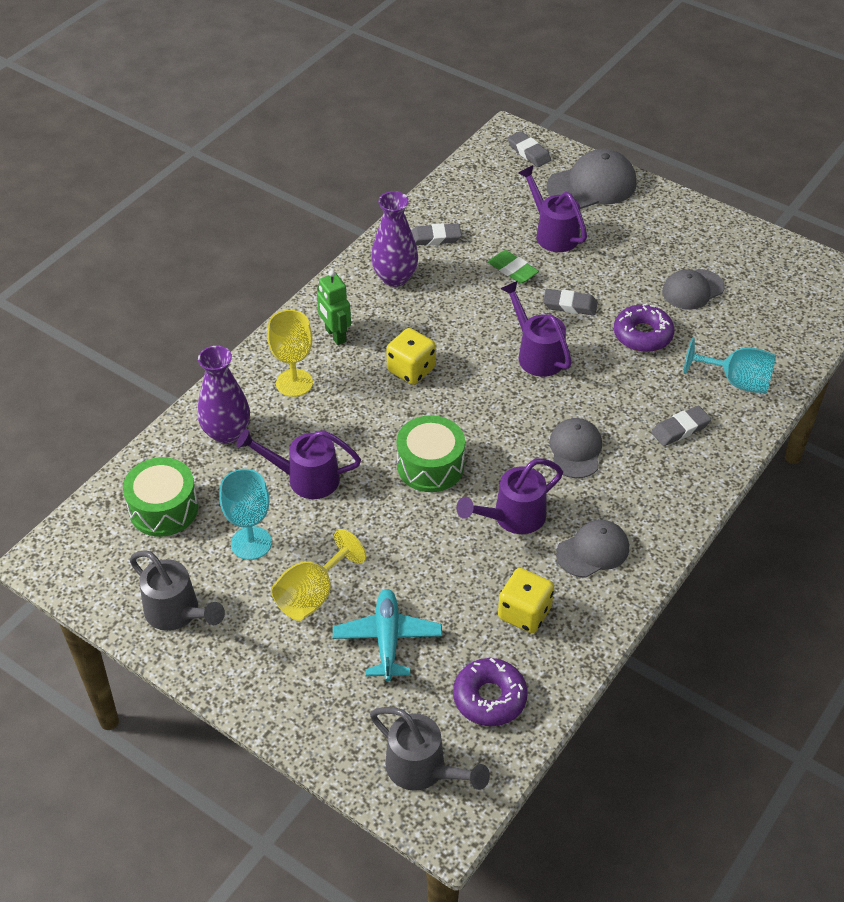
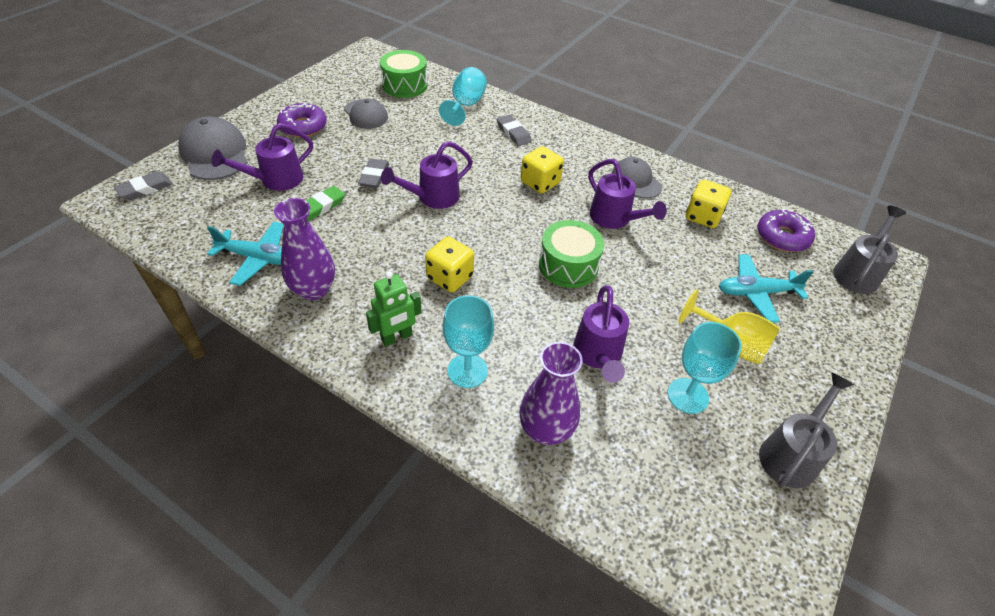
camera: 95 degrees left, 0 degrees up
green drum [123,457,199,536] -> green drum moved to [380,50,427,98]
yellow goblet [267,310,313,397] -> turquoise goblet [443,295,494,388]
grey eraser [411,223,462,246] -> turquoise plane [207,221,284,286]
grey cap [549,418,602,478] -> yellow dice [521,146,564,194]
purple donut [614,303,674,352] -> purple donut moved to [277,102,327,137]

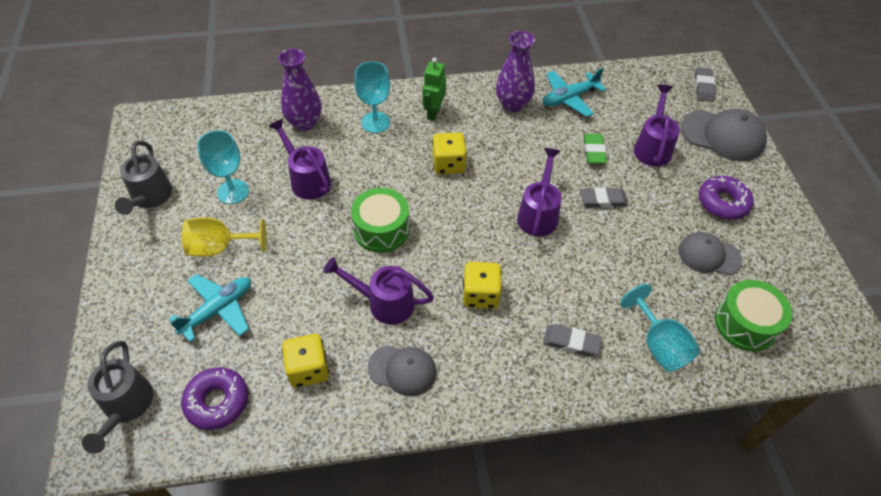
camera: 140 degrees right, 5 degrees up
grey eraser [358,159,389,188] -> grey eraser turned 60 degrees counterclockwise [580,187,628,208]

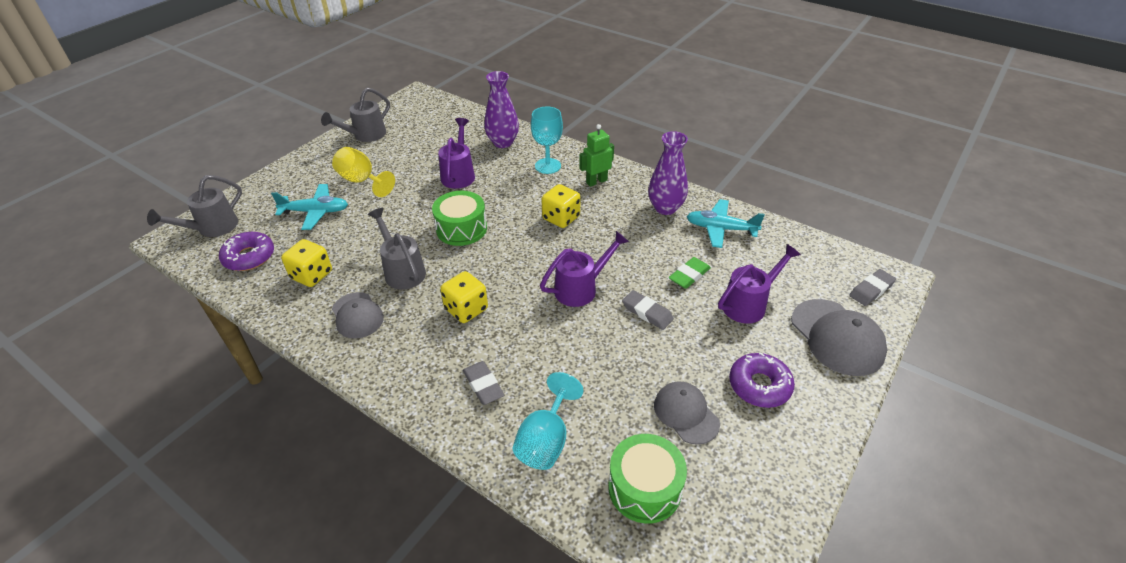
camera: 45 degrees right, 10 degrees down
turquoise goblet [197,130,249,204] -> none
purple watering can [323,257,434,325] -> grey watering can [368,208,426,290]

